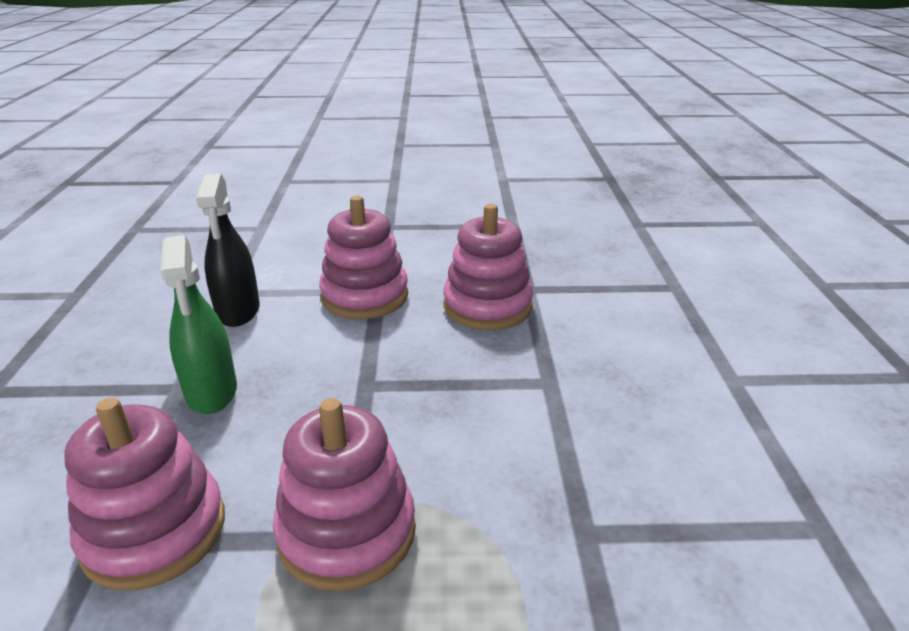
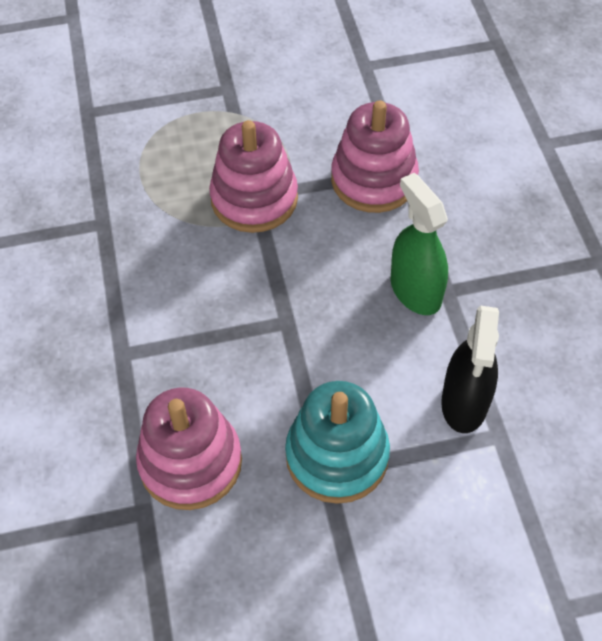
camera: 170 degrees right, 25 degrees up
black spray bottle [196,174,260,327] -> black spray bottle turned 150 degrees counterclockwise [441,306,499,433]
pink stacking toy [319,196,408,319] -> turquoise stacking toy [285,381,390,504]

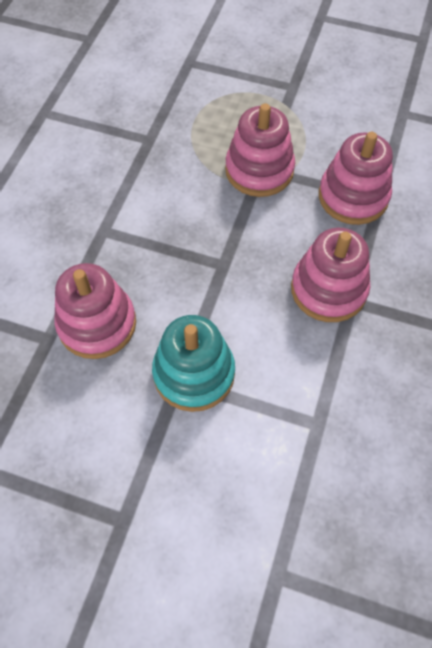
camera: 30 degrees right, 5 degrees up
green spray bottle [391,173,448,315] -> pink stacking toy [291,228,370,322]
black spray bottle [441,306,499,433] -> none

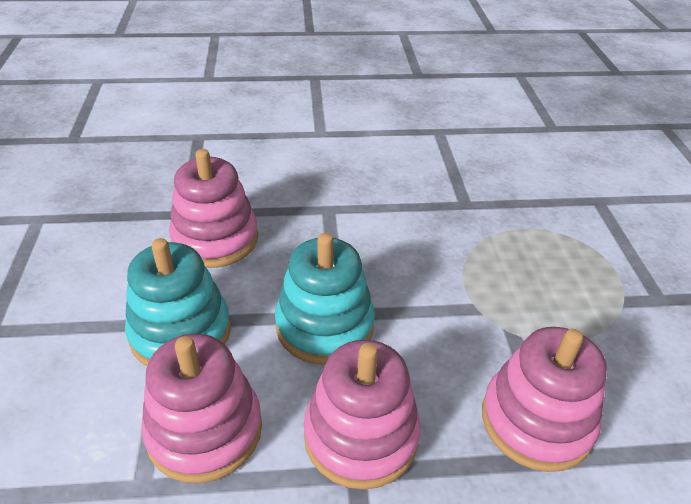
camera: 65 degrees right, 20 degrees down
pink stacking toy [225,104,295,197] -> pink stacking toy moved to [141,334,262,483]
none -> turquoise stacking toy [275,233,375,364]

